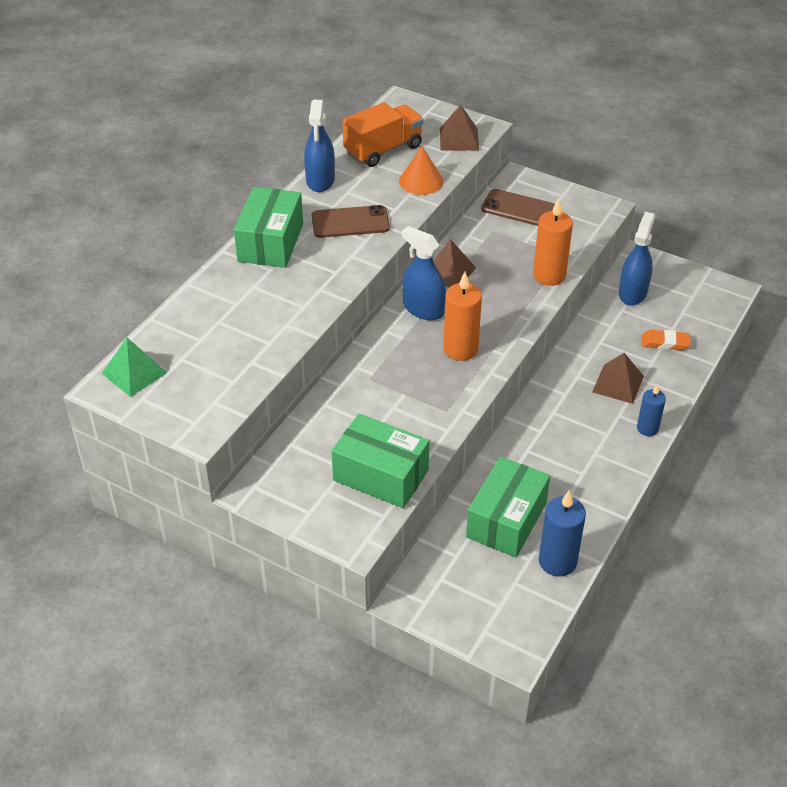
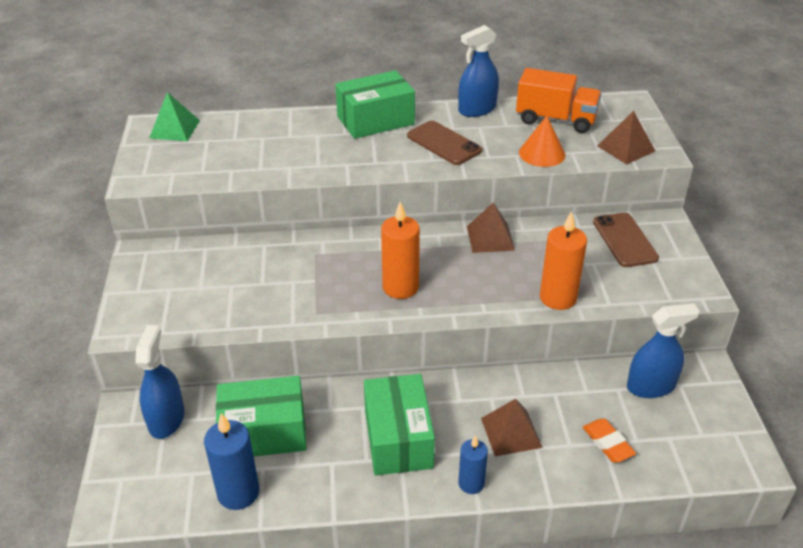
camera: 55 degrees right, 5 degrees down
green box [331,414,429,508] -> green box moved to [364,374,435,475]
blue spray bottle [402,226,446,320] -> blue spray bottle moved to [135,325,185,439]

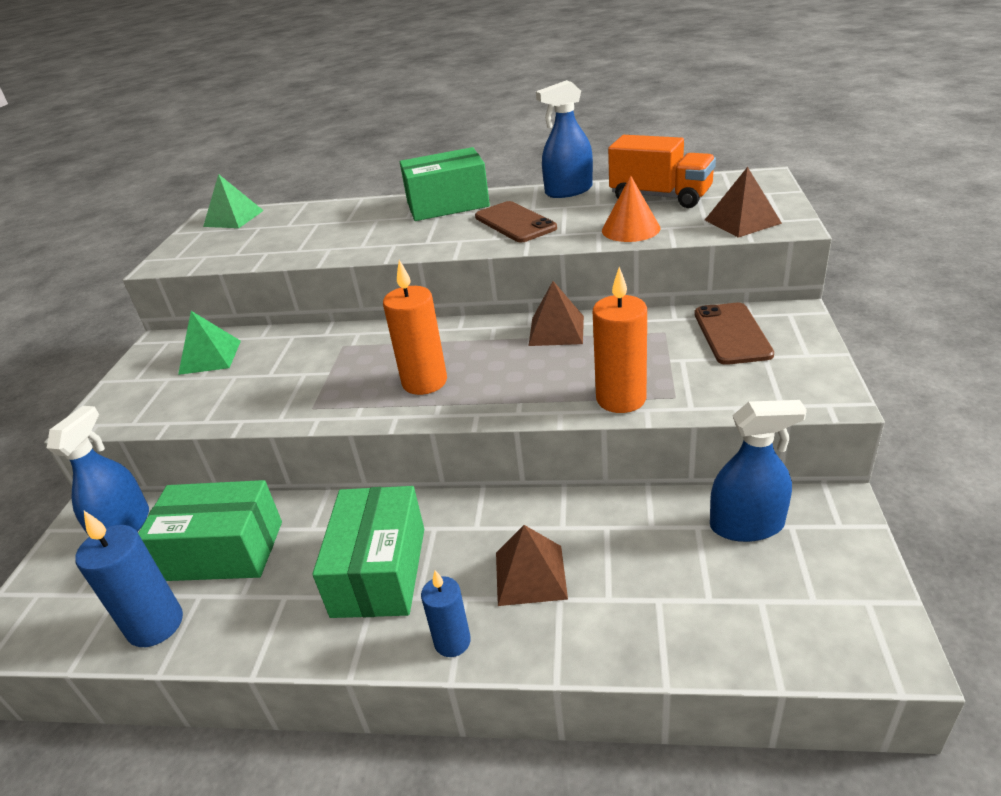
camera: 15 degrees right, 5 degrees down
orange eraser [583,418,636,463] -> none
none -> green pyramid [178,311,241,375]

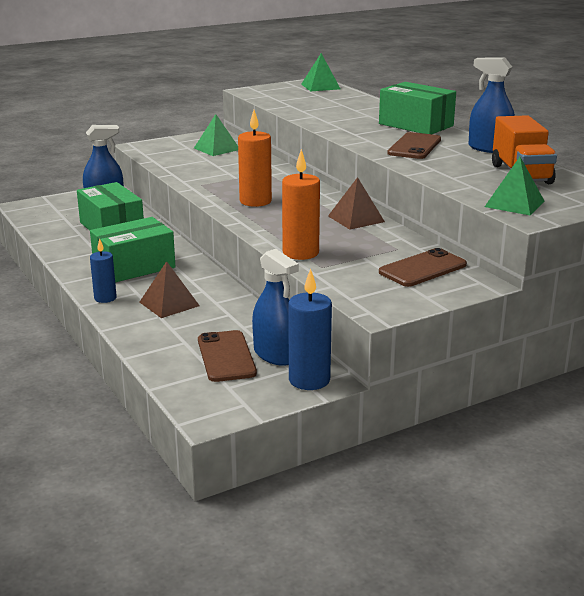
camera: 50 degrees right, 10 degrees down
blue candle [75,511,183,647] -> blue candle moved to [289,268,332,390]
orange cone [602,176,661,242] -> none
brown pyramid [705,167,782,238] -> green pyramid [485,157,544,216]
none -> brown phone [198,330,257,382]

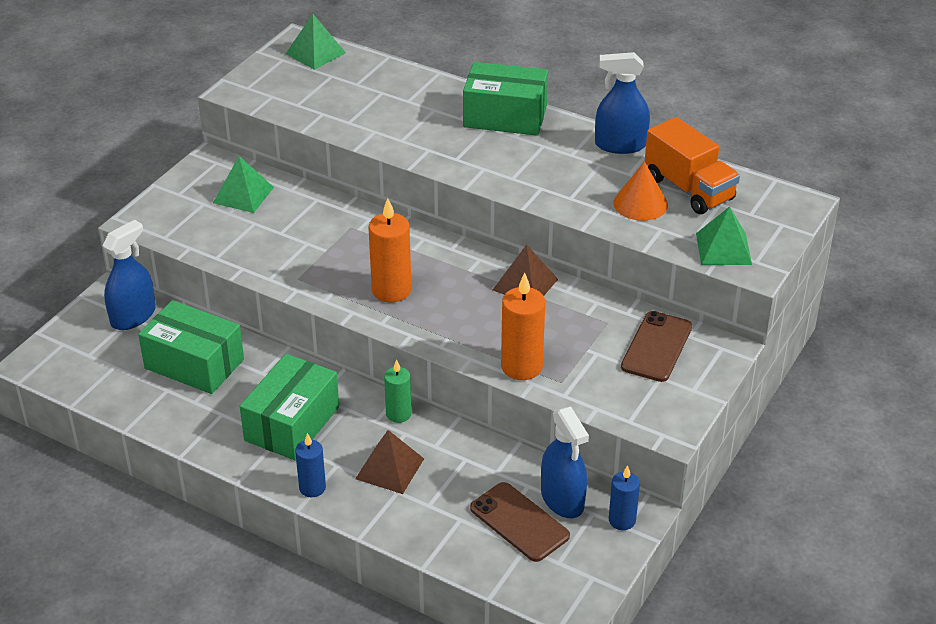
camera: 30 degrees left, 15 degrees up
blue spray bottle [252,249,299,366] -> blue spray bottle turned 45 degrees clockwise [541,406,589,518]
blue candle [289,268,332,390] -> blue candle [609,465,640,530], size x0.63
brown phone [387,132,441,159] -> none
none -> green candle [384,359,412,423]
none -> orange cone [613,162,668,221]

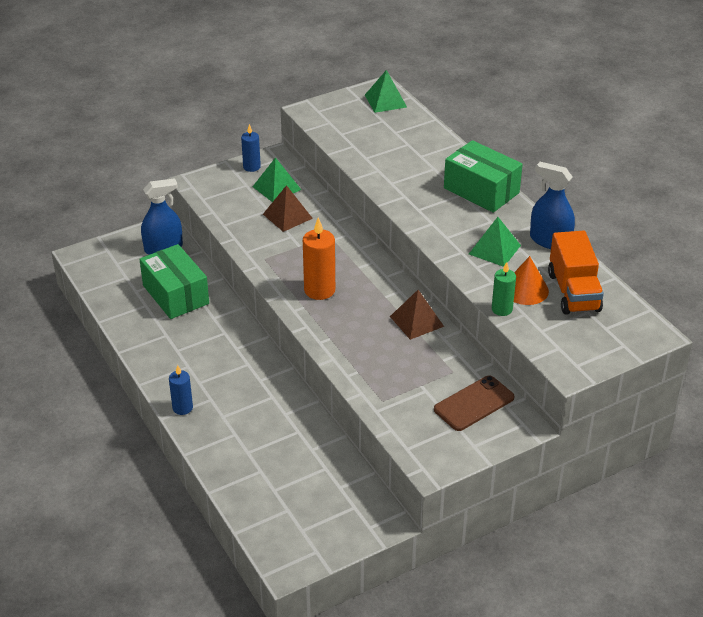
camera: 30 degrees right, 0 degrees up
green box [240,354,339,460] -> none
brown pyramid [355,430,424,494] -> brown pyramid moved to [263,185,313,232]
green candle [384,359,412,423] -> green candle moved to [492,262,516,316]
brown phone [470,482,570,562] -> none
orange candle [501,273,545,380] -> none
blue spray bottle [541,406,589,518] -> none
blue candle [609,465,640,530] -> blue candle moved to [241,124,261,172]
green pyramid [696,207,752,265] -> green pyramid moved to [469,217,521,267]

